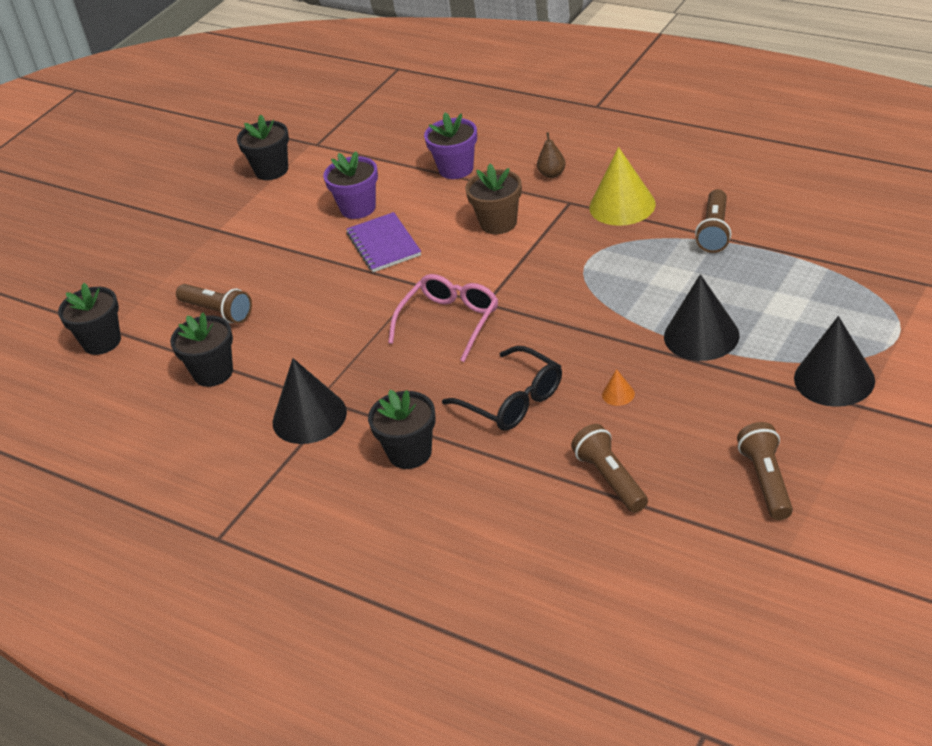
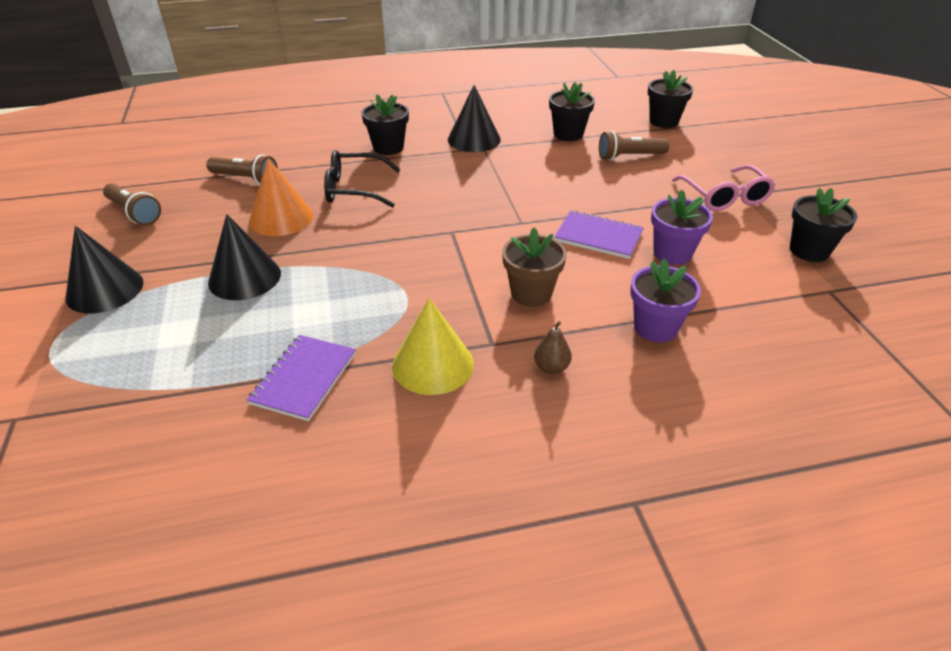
camera: 130 degrees right, 0 degrees up
pink glasses [388,274,498,362] -> pink glasses moved to [672,165,776,211]
orange cone [602,369,635,406] -> orange cone [249,158,313,236], size x2.36
brown flashlight [695,189,731,253] -> purple notebook [247,335,356,421]

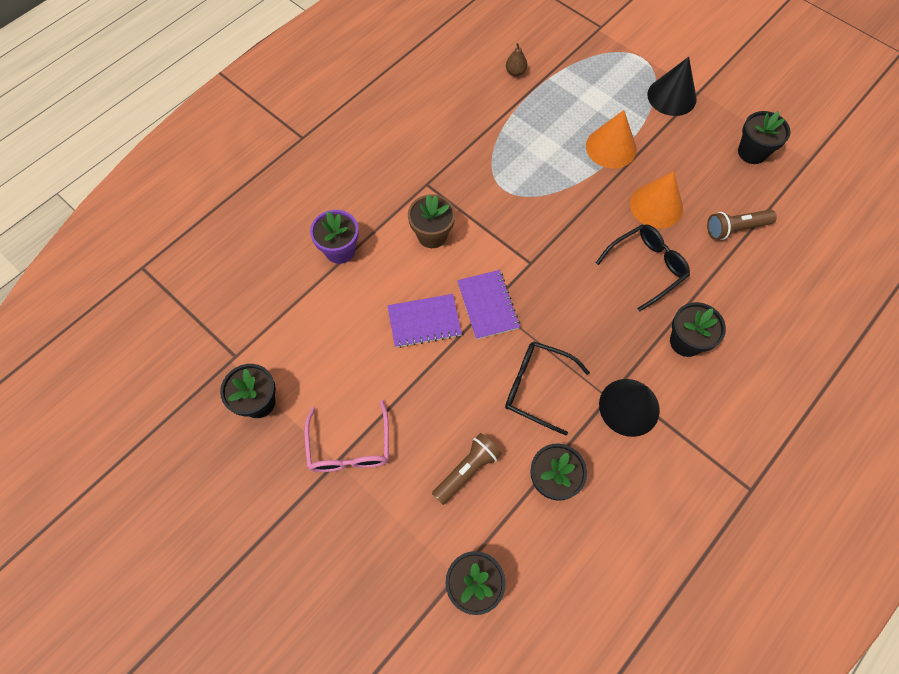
camera: 145 degrees right, 25 degrees up
brown flashlight [103,183,161,225] -> black flower pot [738,111,791,164]
black cone [208,214,281,300] -> orange cone [586,110,637,168]
purple notebook [247,335,356,421] -> purple notebook moved to [457,270,520,340]
yellow cone [392,298,474,395] -> none
brown pear [534,321,572,374] -> brown pear moved to [506,43,528,76]
purple flower pot [651,190,713,265] -> none
pink glasses [672,165,776,211] -> pink glasses turned 135 degrees counterclockwise [305,400,389,472]
none -> black glasses [505,342,590,435]

